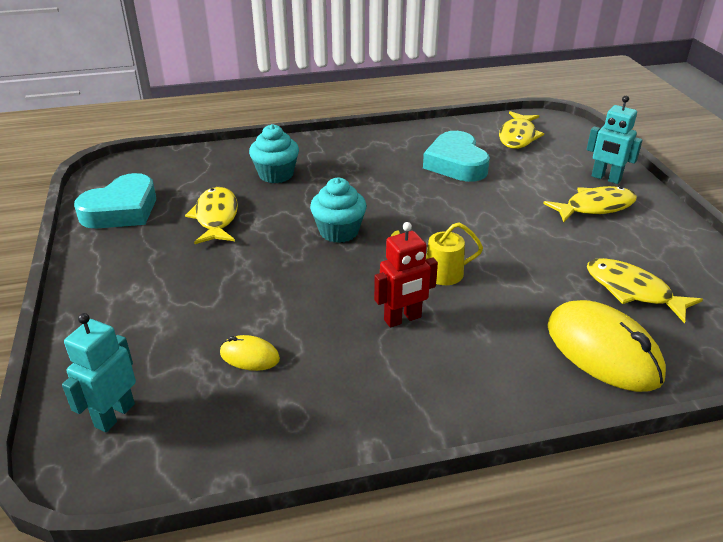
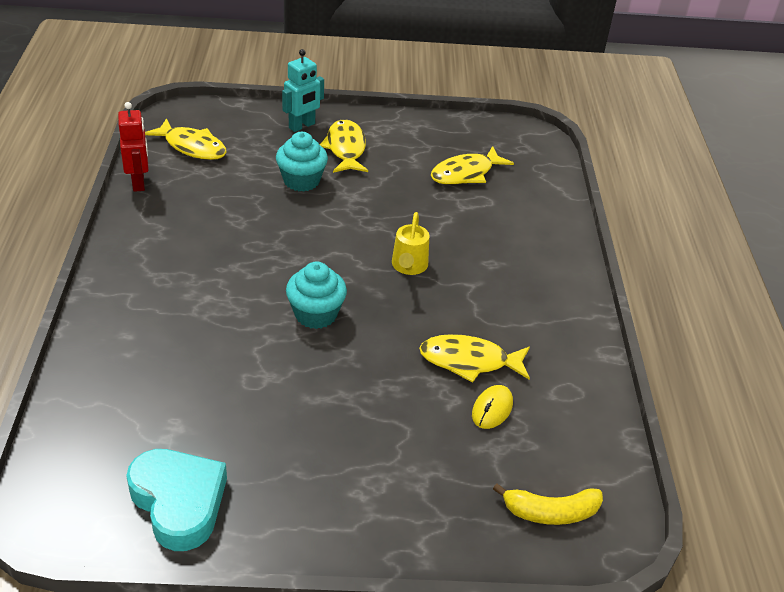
camera: 80 degrees left, 5 degrees up
turquoise robot [62,313,136,432] -> yellow banana [493,483,603,525]
yellow fish [185,187,238,244] -> yellow fish moved to [419,334,530,383]
turquoise cupcake [249,124,299,183] -> turquoise cupcake moved to [276,132,328,192]
red robot [374,222,438,327] -> red robot moved to [118,102,149,192]
turquoise heart [423,131,490,182] -> none
yellow mouse [547,300,666,392] -> none

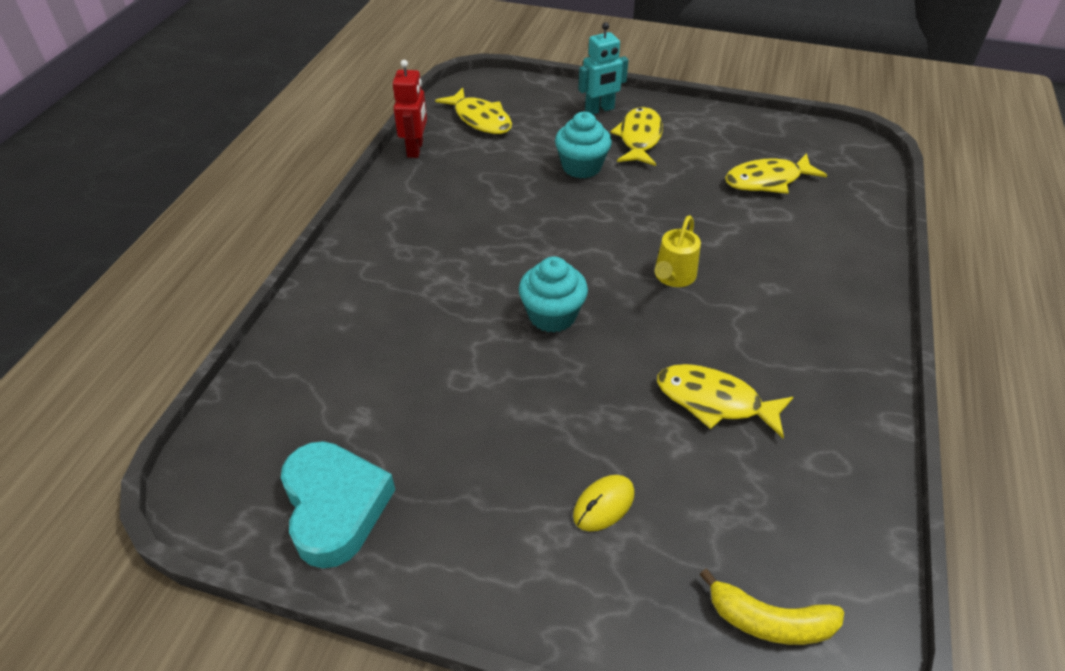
camera: 20 degrees right, 5 degrees up
yellow mouse [472,385,513,429] -> yellow mouse moved to [573,475,635,531]

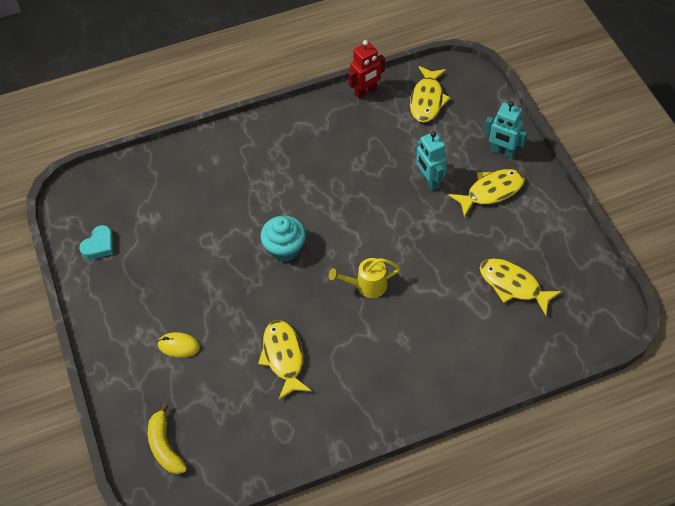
camera: 55 degrees right, 10 degrees up
turquoise heart [281,441,395,568] -> turquoise heart [79,225,113,260], size x0.55
turquoise cupcake [555,112,612,179] -> turquoise robot [416,131,447,191]

